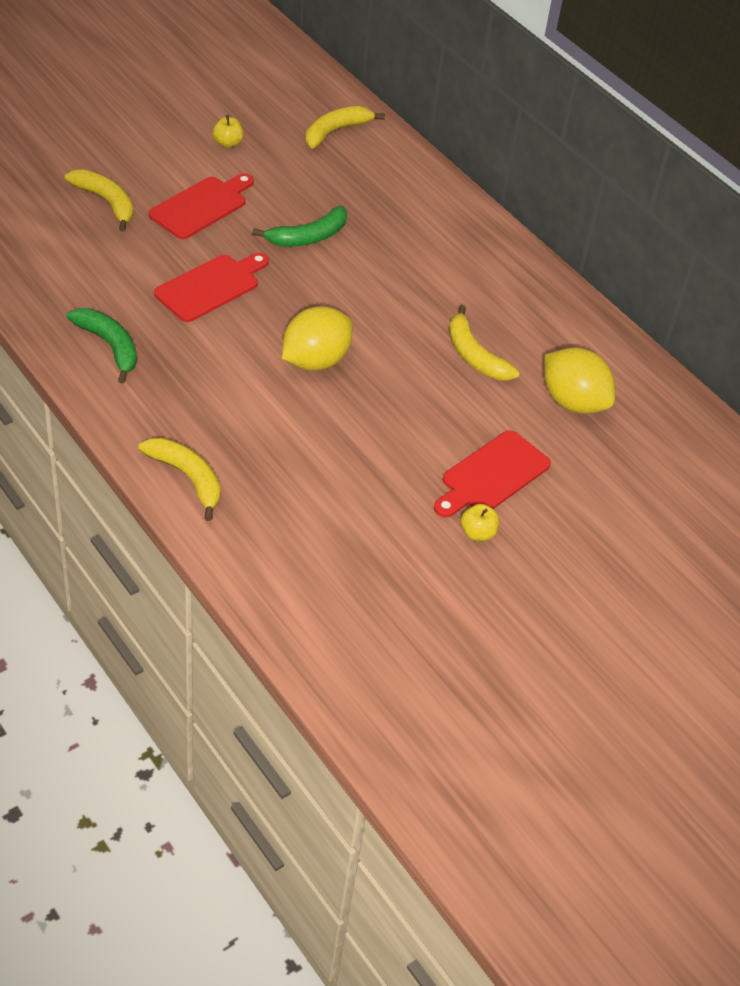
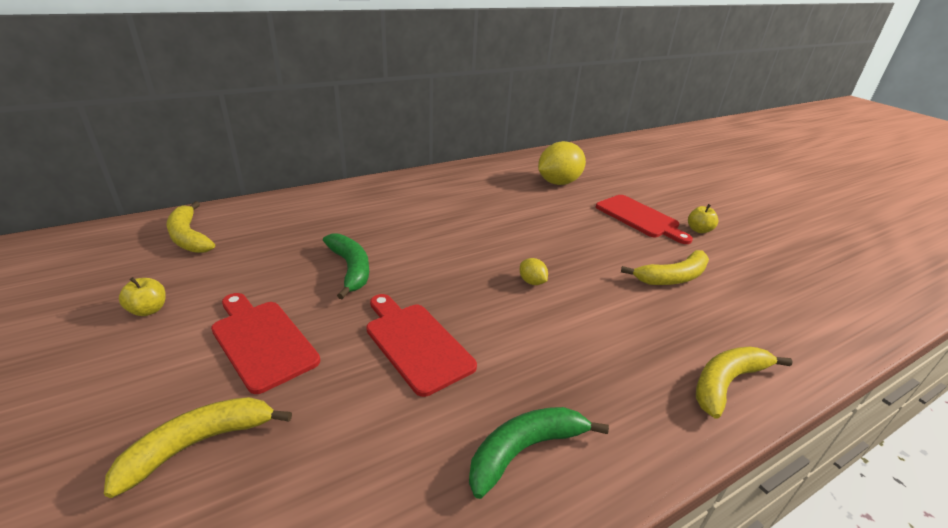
camera: 80 degrees left, 15 degrees down
yellow lemon [282,306,353,371] -> yellow lemon [520,258,548,285], size x0.44
yellow banana [449,305,520,381] -> yellow banana moved to [621,250,709,285]

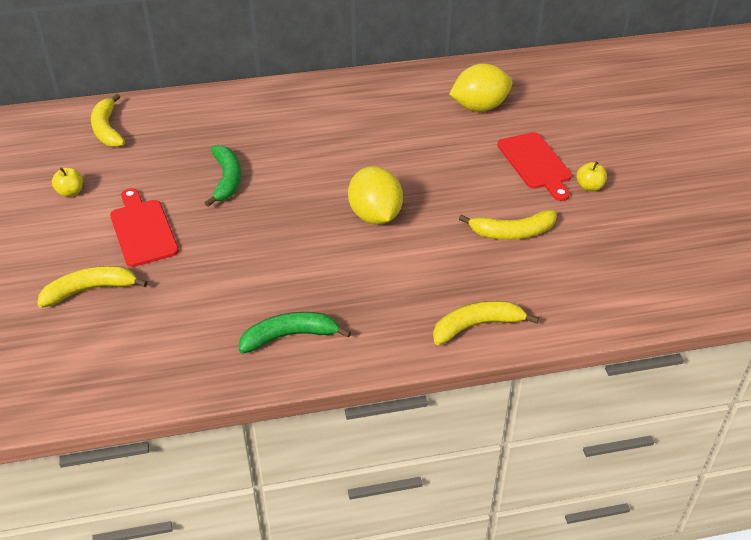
camera: 20 degrees right, 10 degrees up
red cutting board [366,294,477,397] -> none
yellow lemon [520,258,548,285] -> yellow lemon [348,166,403,225], size x2.27

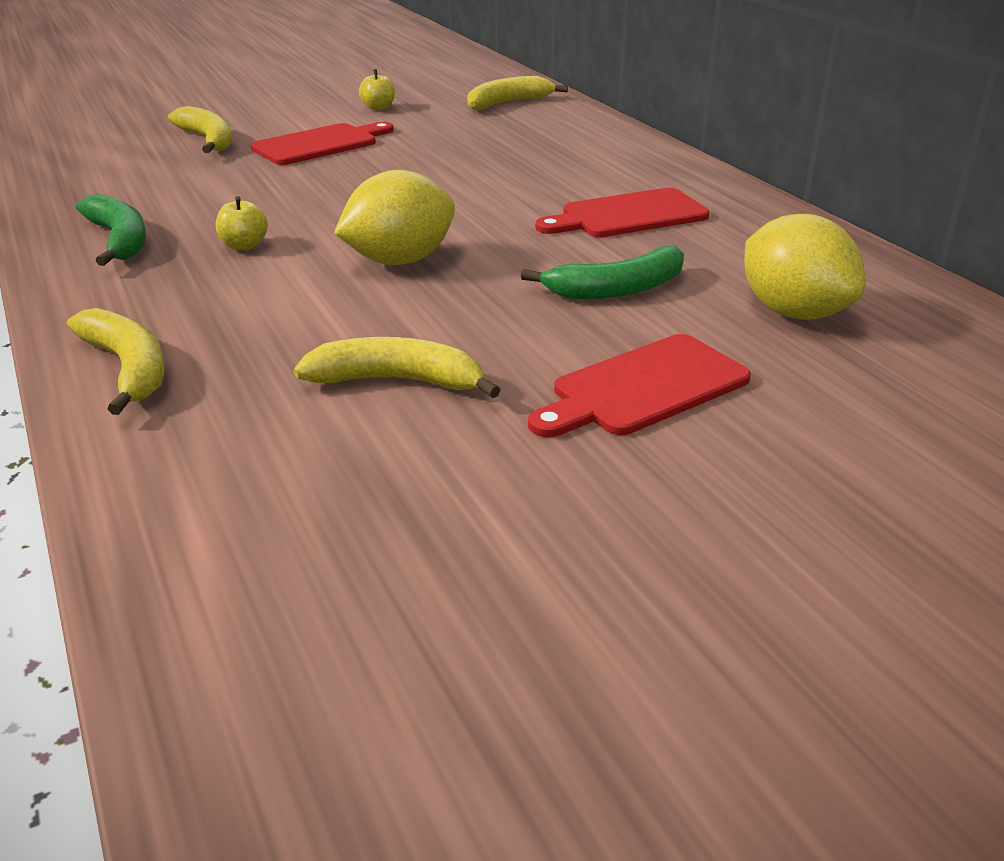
camera: 75 degrees right, 10 degrees down
green banana [205,145,241,207] -> green banana moved to [521,246,684,299]
yellow banana [459,210,557,240] -> yellow banana turned 120 degrees clockwise [293,337,500,398]
yellow apple [576,162,607,191] -> yellow apple moved to [216,196,268,250]
none -> red cutting board [535,188,710,237]

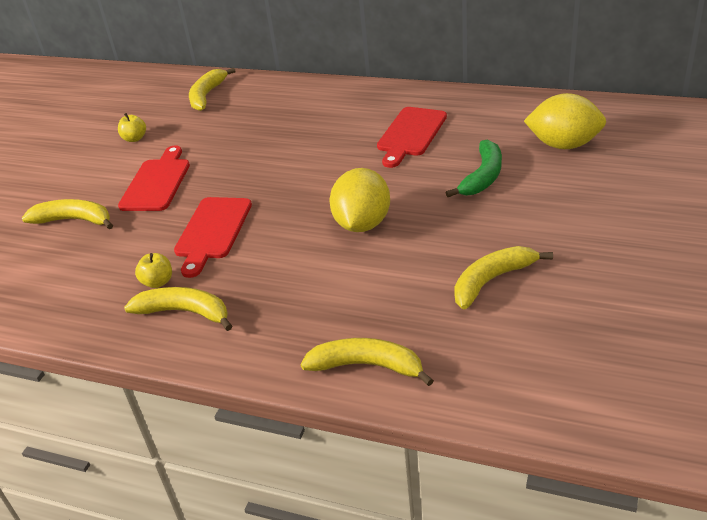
camera: 40 degrees left, 5 degrees up
green banana [76,194,146,266] -> yellow banana [124,287,232,331]
yellow apple [216,196,268,250] -> yellow apple moved to [135,253,172,288]
red cutting board [528,334,751,437] -> red cutting board moved to [174,197,252,278]

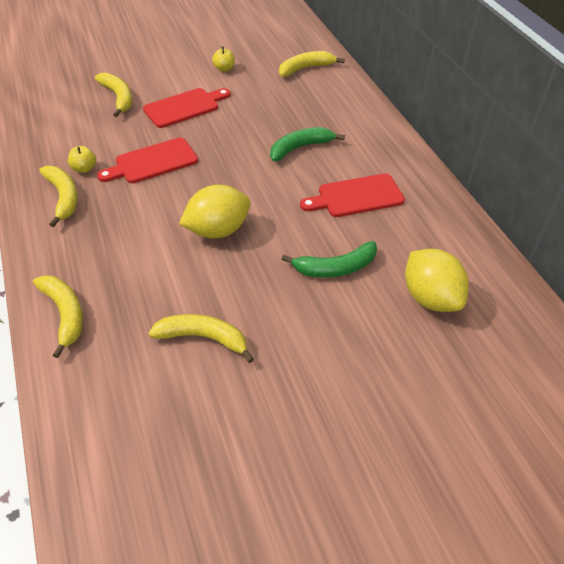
camera: 45 degrees right, 10 degrees up
none -> green banana [270,127,345,161]

